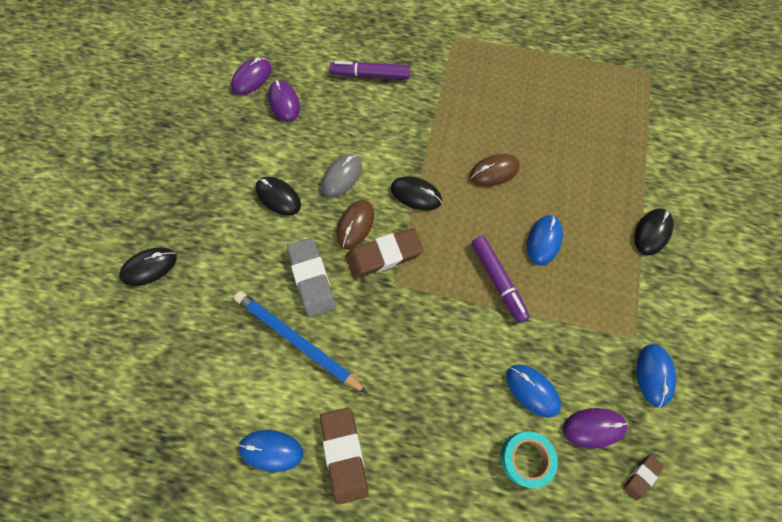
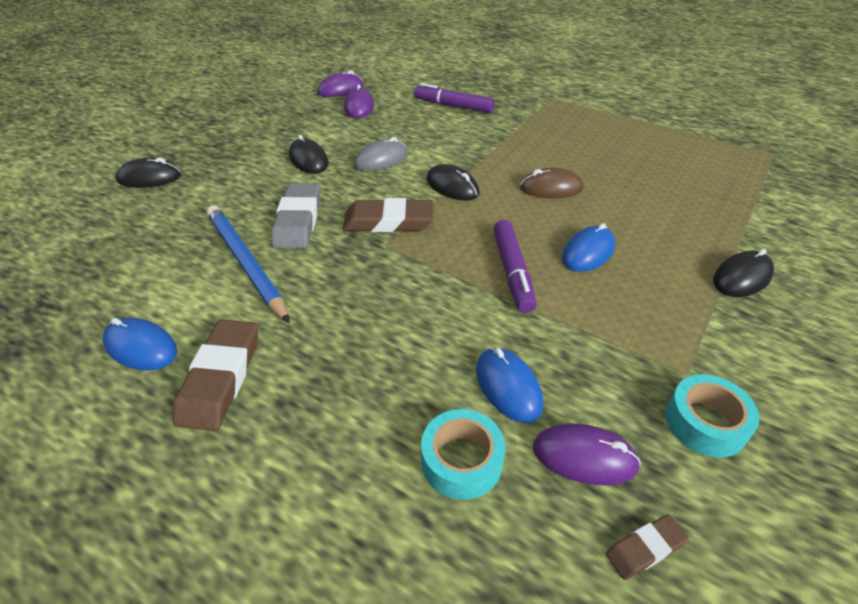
camera: 20 degrees right, 25 degrees down
brown mouse [337,200,374,249] -> none
blue mouse [637,344,676,407] -> turquoise tape [665,374,760,458]

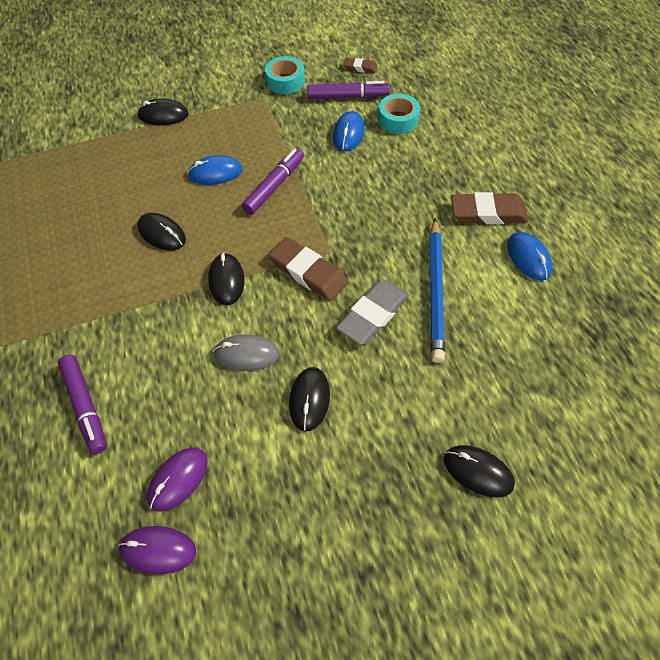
camera: 140 degrees left, 15 degrees up
brown eraser [173,319,258,431] -> brown eraser turned 45 degrees clockwise [451,192,528,224]
brown mouse [520,168,583,198] -> black mouse [137,213,186,251]
purple mouse [533,423,641,485] -> purple marker [307,81,390,99]

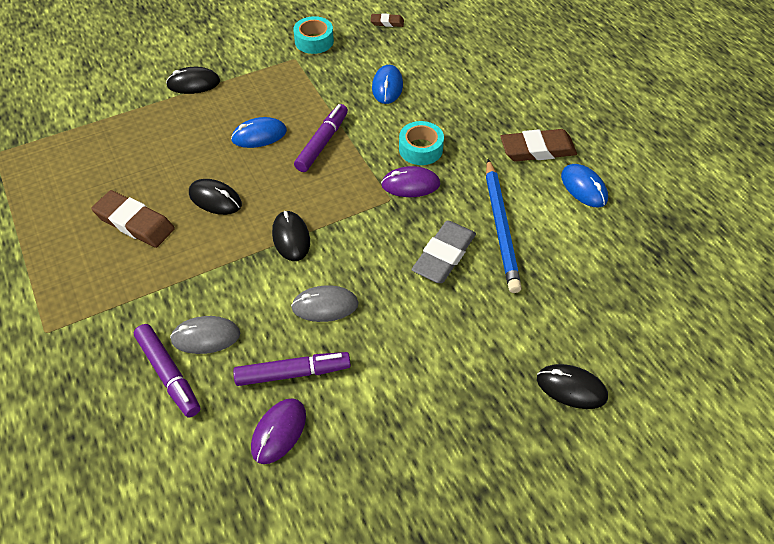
camera: 10 degrees left, 5 degrees down
purple mouse [118,526,196,574] -> purple mouse moved to [381,166,440,197]
brown eraser [269,237,348,301] -> brown eraser moved to [91,190,175,248]
black mouse [289,367,330,431] -> none
purple marker [307,81,390,99] -> purple marker moved to [233,352,351,386]
turquoise tape [378,94,420,134] -> turquoise tape moved to [399,121,444,165]
none -> grey mouse [170,316,240,354]

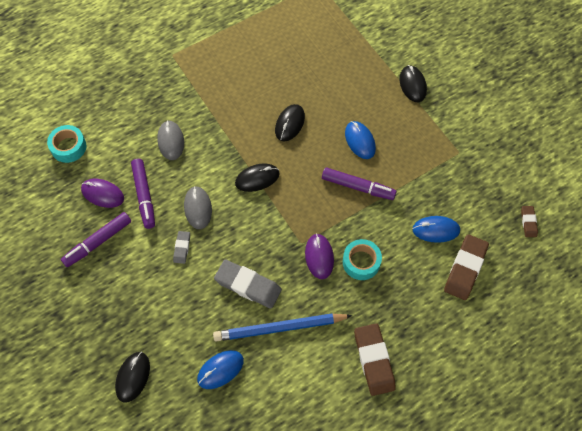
camera: 85 degrees right, 10 degrees up
brown eraser [91,190,175,248] -> brown eraser moved to [444,234,489,300]
purple marker [134,324,200,418] -> purple marker moved to [61,212,131,267]
turquoise tape [293,16,334,54] -> turquoise tape moved to [47,125,86,163]
blue mouse [561,164,608,207] -> blue mouse moved to [197,350,244,389]
none -> grey eraser [173,231,190,264]

